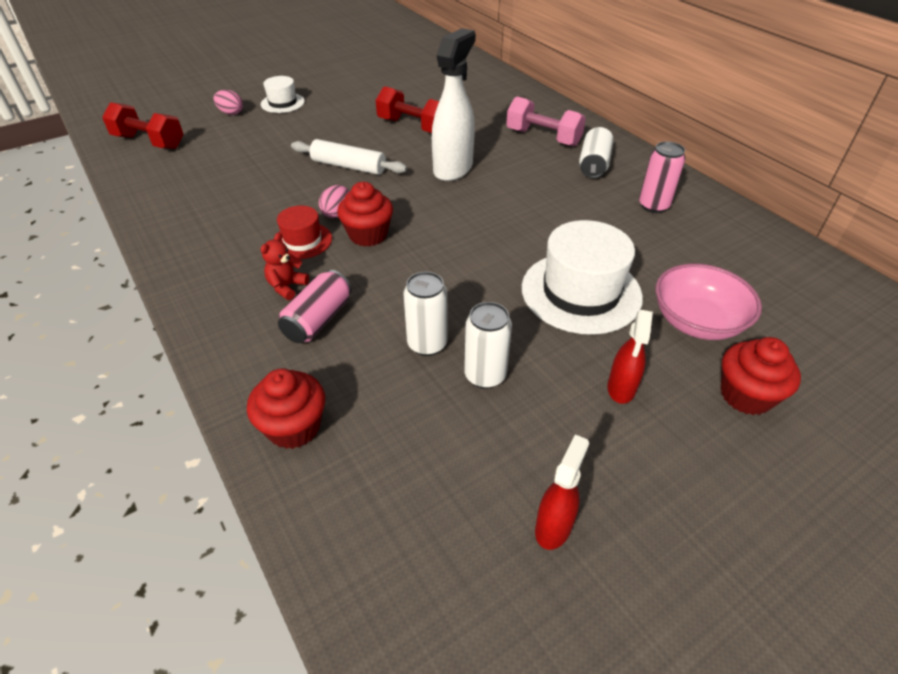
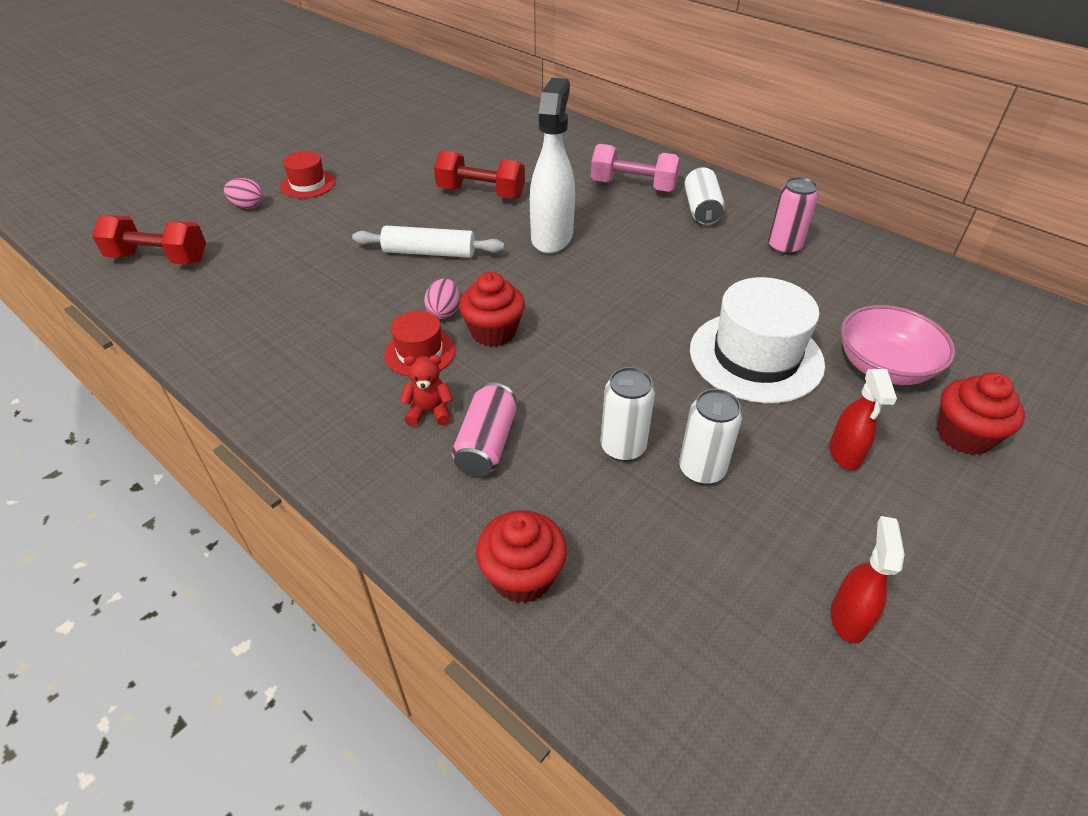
camera: 15 degrees left, 0 degrees up
white hat [261,76,305,113] -> red hat [280,151,335,198]
red teddy bear [261,232,309,300] -> red teddy bear turned 75 degrees clockwise [400,355,453,426]

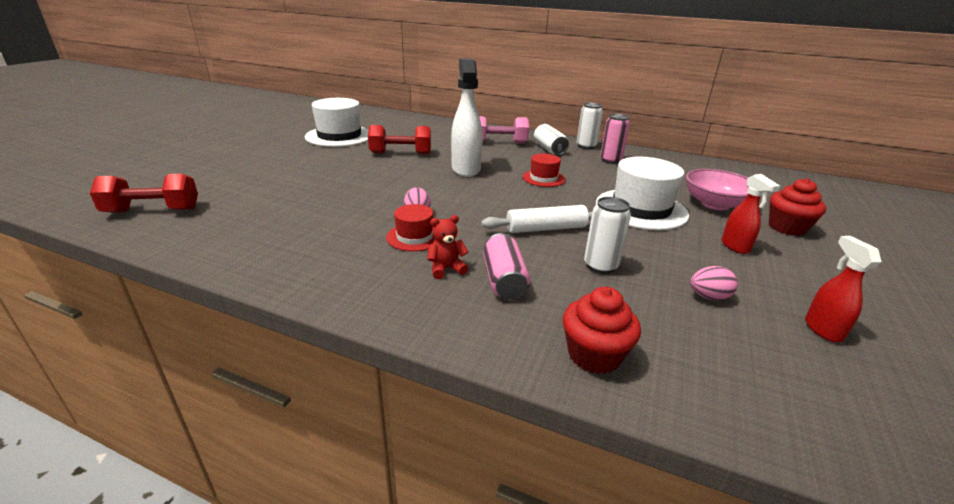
camera: 20 degrees left, 15 degrees down
pink egg [224,178,263,209] -> pink egg moved to [690,266,738,300]
red hat [280,151,335,198] -> red hat moved to [522,154,565,187]
white rolling pin [352,226,505,258] -> white rolling pin moved to [481,205,592,233]
red cupcake [459,272,525,347] -> none
white can [679,389,742,485] -> white can moved to [577,102,603,149]
none -> white hat [305,98,369,147]

